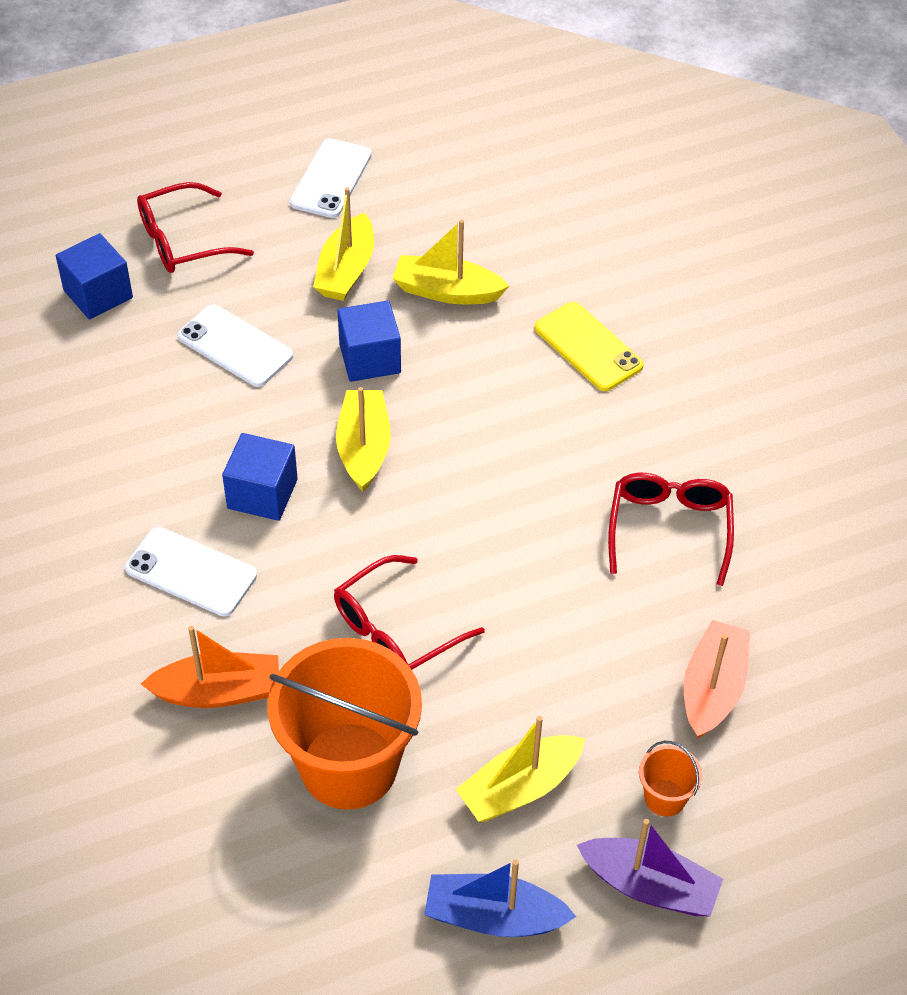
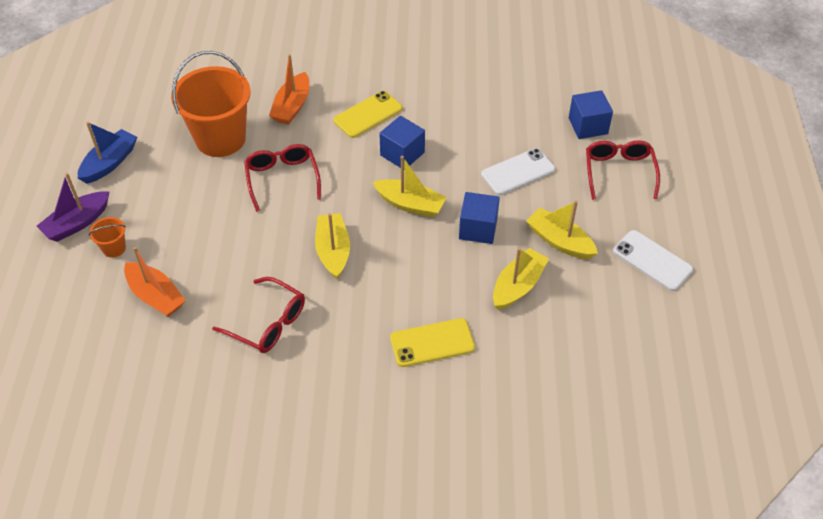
camera: 115 degrees right, 0 degrees up
white phone [125,527,257,616] -> yellow phone [333,91,403,138]
yellow boat [456,716,585,822] -> yellow boat moved to [315,213,350,279]

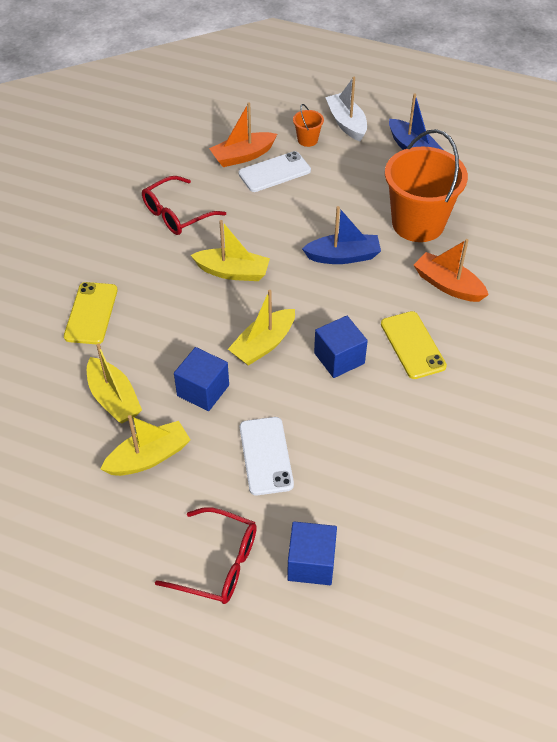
camera: 110 degrees right, 0 degrees up
purple boat [37,173,109,242] -> white boat [325,77,367,141]
red glasses [244,144,321,212] -> blue boat [302,206,381,264]
white phone [613,230,693,291] -> white phone moved to [238,151,311,192]

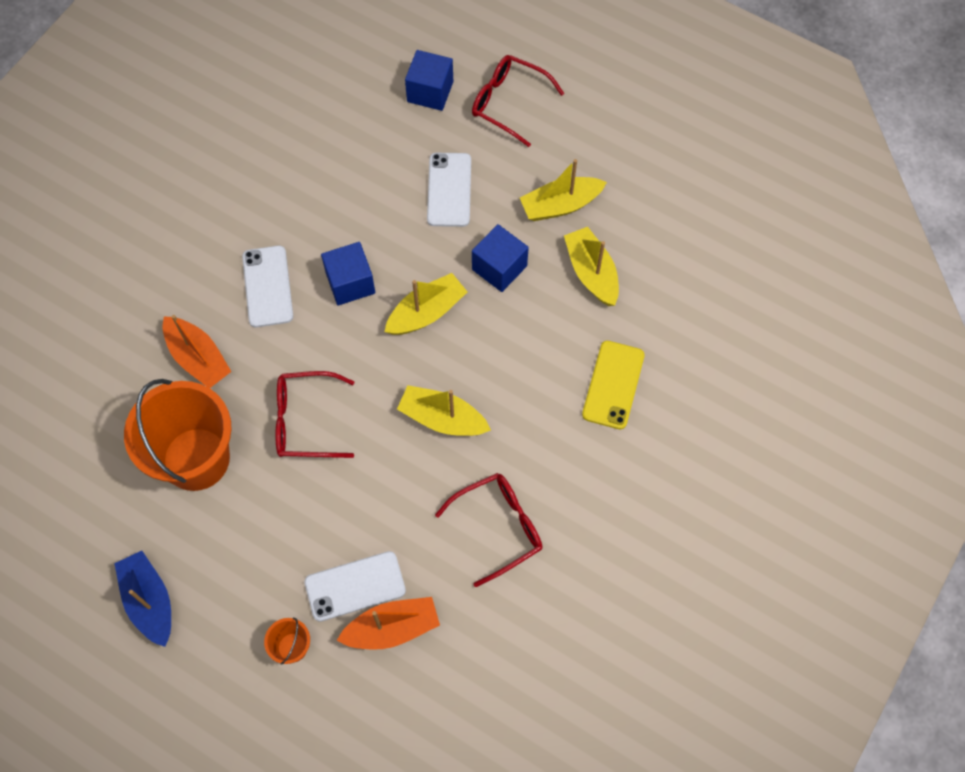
camera: 170 degrees left, 15 degrees up
blue boat [302,206,381,264] -> red glasses [275,371,355,458]
white boat [325,77,367,141] -> none
yellow phone [381,311,447,379] -> white phone [242,245,293,327]

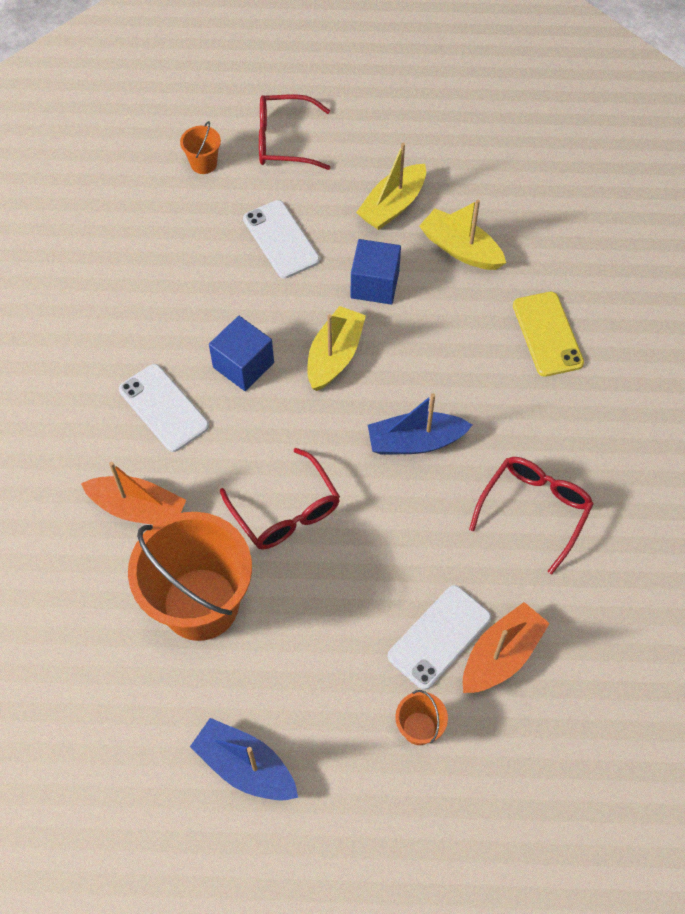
camera: 30 degrees left, 5 degrees down
red glasses [275,371,355,458] -> red glasses turned 90 degrees counterclockwise [220,448,340,550]
yellow boat [397,385,491,436] -> blue boat [368,393,472,455]
blue cube [405,50,453,111] -> orange bucket [180,121,221,174]

